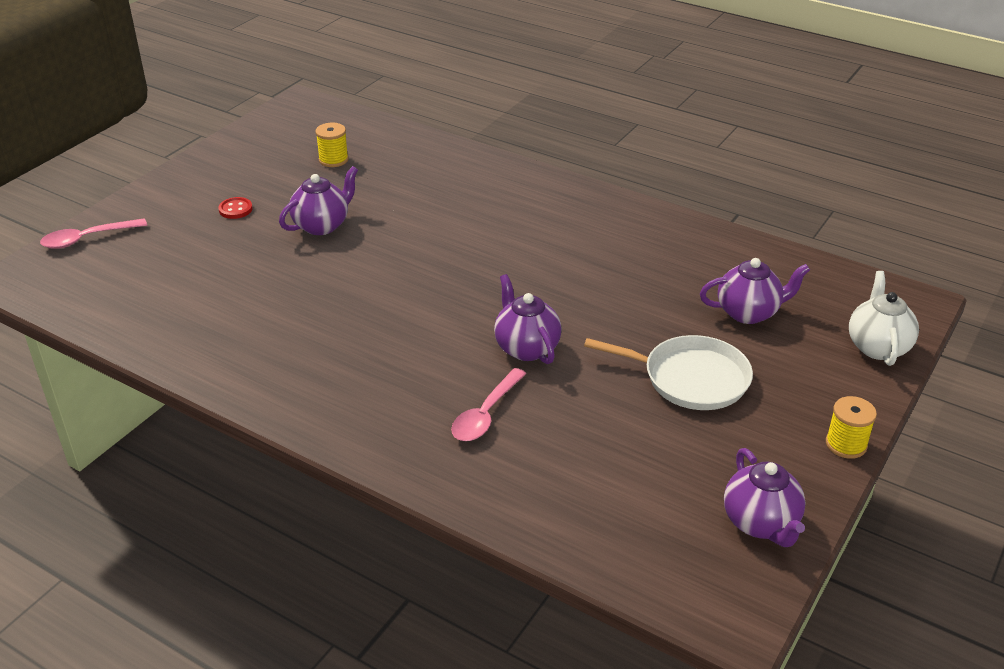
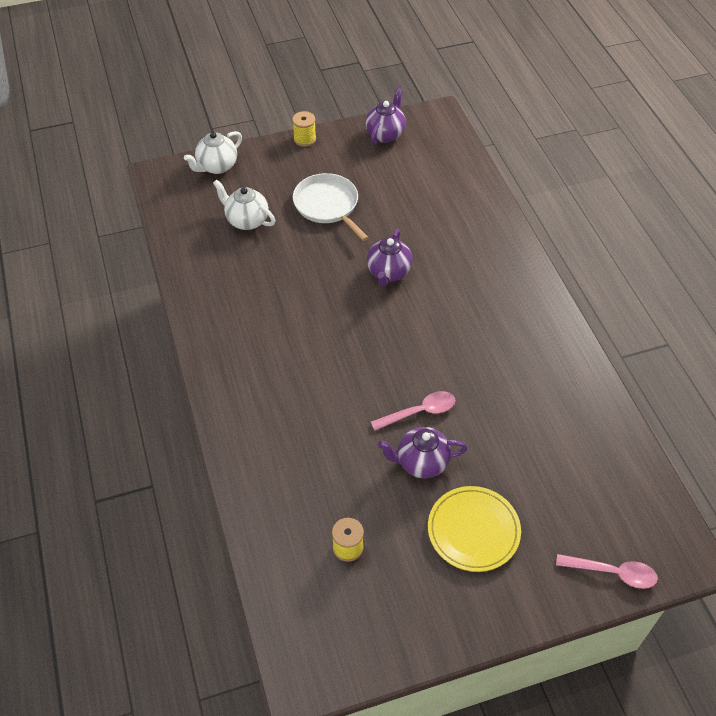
camera: 140 degrees left, 15 degrees up
red button [218,197,253,219] -> yellow plate [428,486,521,572]
pink spoon [451,368,526,441] -> pink spoon moved to [371,391,456,431]
purple teapot [700,258,810,324] -> white teapot [213,179,275,230]

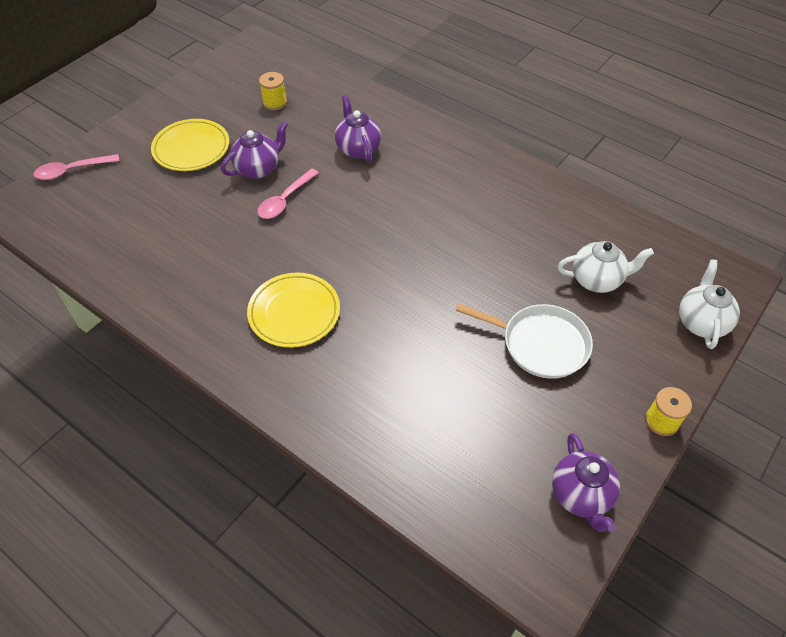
camera: 145 degrees right, 0 degrees up
purple teapot [367,229,413,286] -> purple teapot moved to [335,95,381,162]
none -> yellow plate [247,272,340,348]

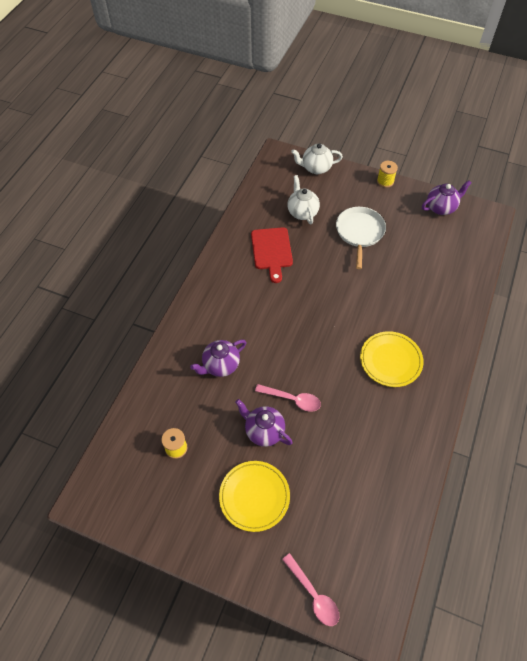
camera: 105 degrees left, 5 degrees up
none -> red cutting board [251,227,293,283]

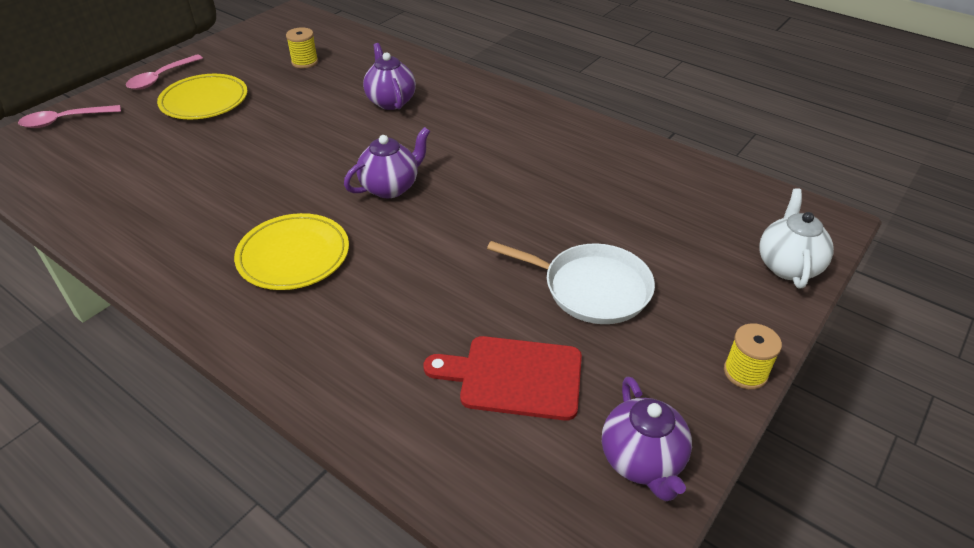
camera: 105 degrees right, 15 degrees down
purple teapot [235,399,293,447] -> purple teapot moved to [344,127,430,198]
red cutting board [251,227,293,283] -> red cutting board moved to [424,336,582,421]
pink spoon [255,384,321,412] -> pink spoon moved to [126,55,203,90]
white teapot [287,175,320,224] -> none

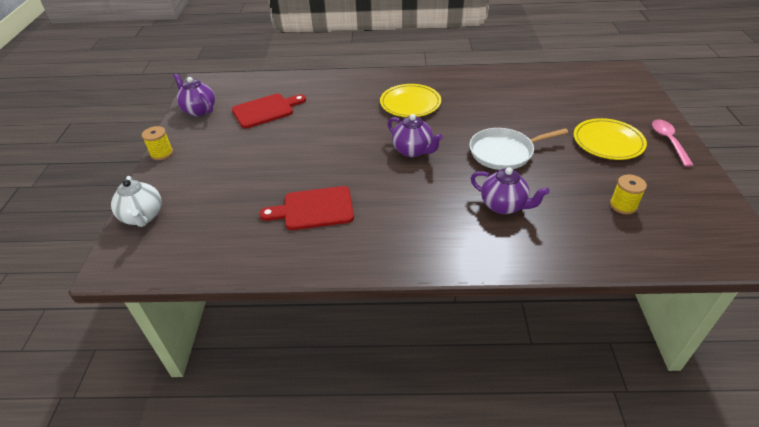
camera: 145 degrees right, 0 degrees up
pink spoon [18,105,121,128] -> none
purple teapot [344,127,430,198] -> purple teapot turned 60 degrees counterclockwise [388,114,443,157]
white pan [487,241,655,324] -> white pan moved to [469,128,568,170]
none -> red cutting board [259,186,354,230]

